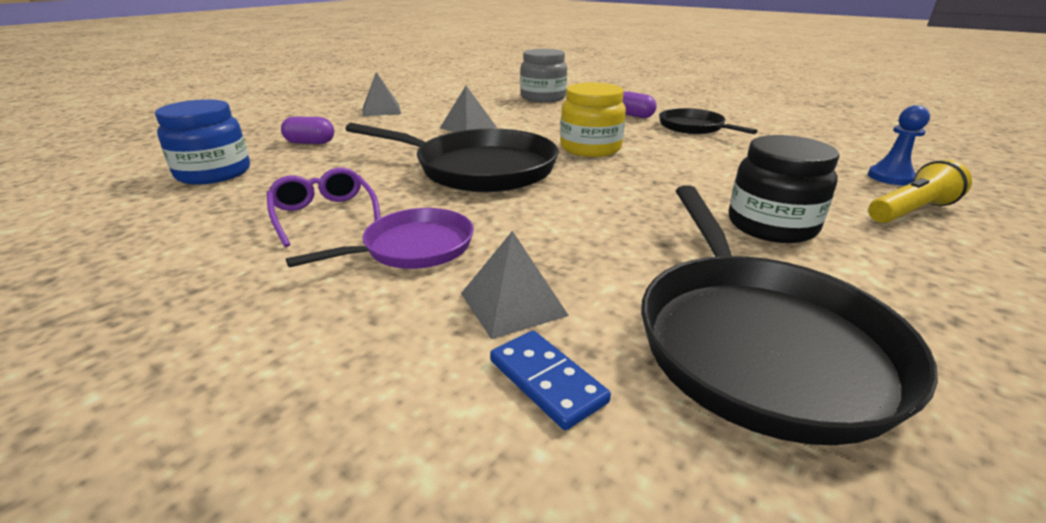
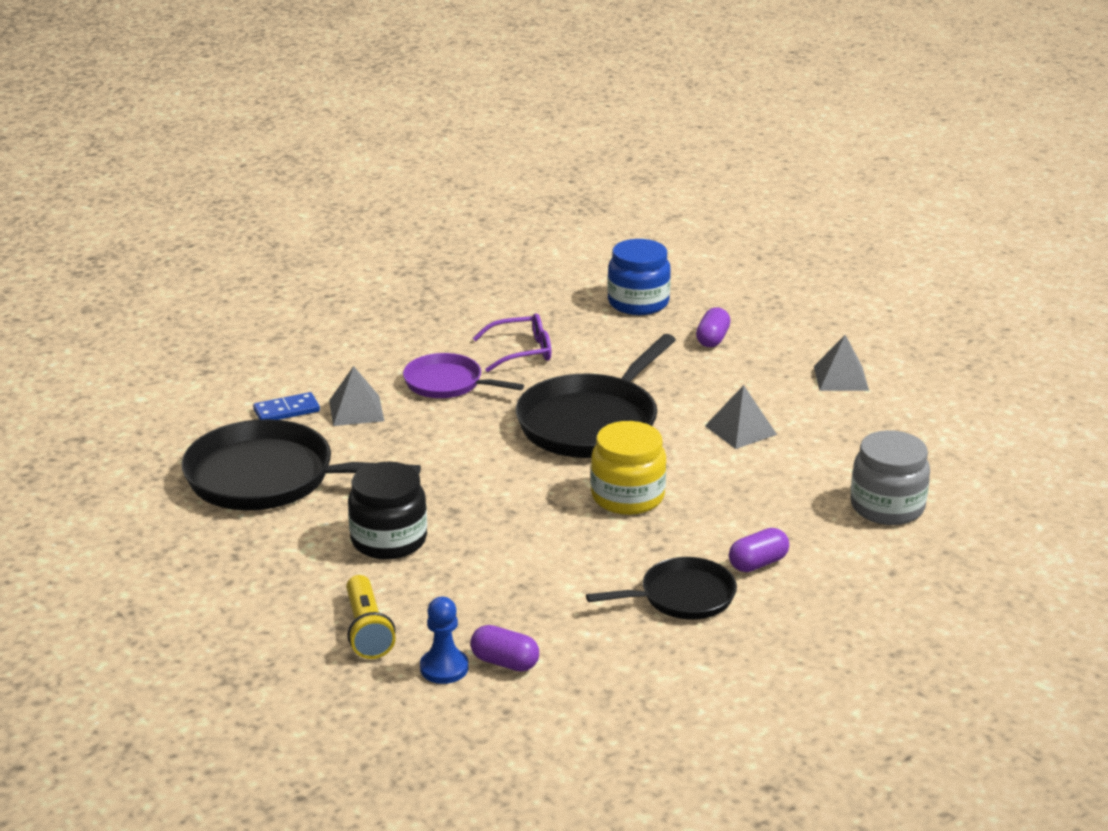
camera: 105 degrees right, 0 degrees up
purple pan [286,208,474,269] -> purple pan turned 135 degrees clockwise [403,353,524,398]
none -> purple capsule [471,625,539,672]

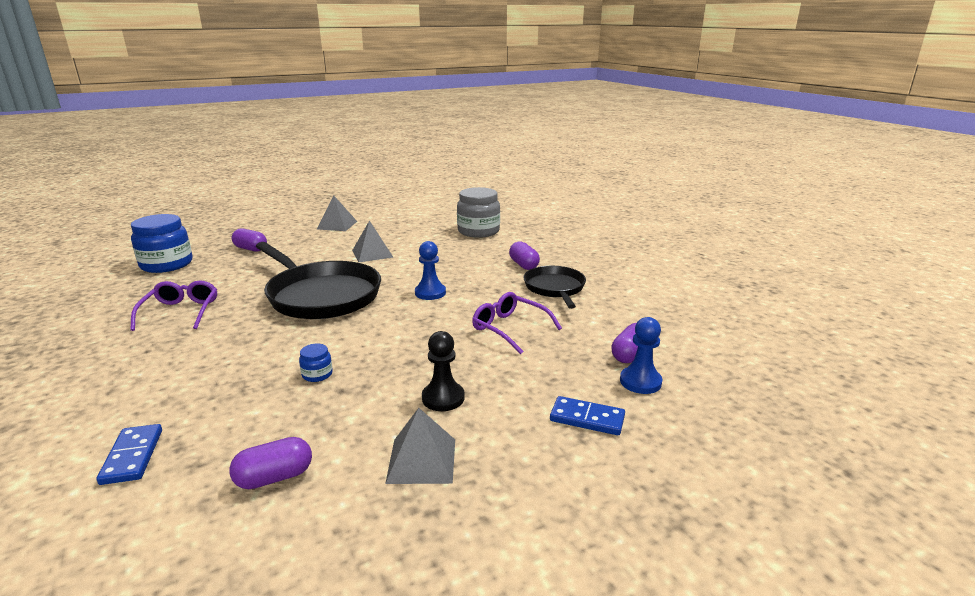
camera: 80 degrees left, 5 degrees down
black pan [182,419,421,510] -> purple capsule [229,437,312,489]
grey pyramid [329,366,384,426] -> grey pyramid moved to [385,408,455,484]
yellow flashlight [346,575,396,659] -> blue domino [550,396,625,435]
black jar [348,462,427,559] -> black pawn [422,331,465,411]
purple pan [403,353,524,398] -> none
yellow jar [591,421,666,515] -> blue pawn [415,241,446,300]
none -> blue jar [299,344,333,382]
none -> purple glasses [472,292,562,354]

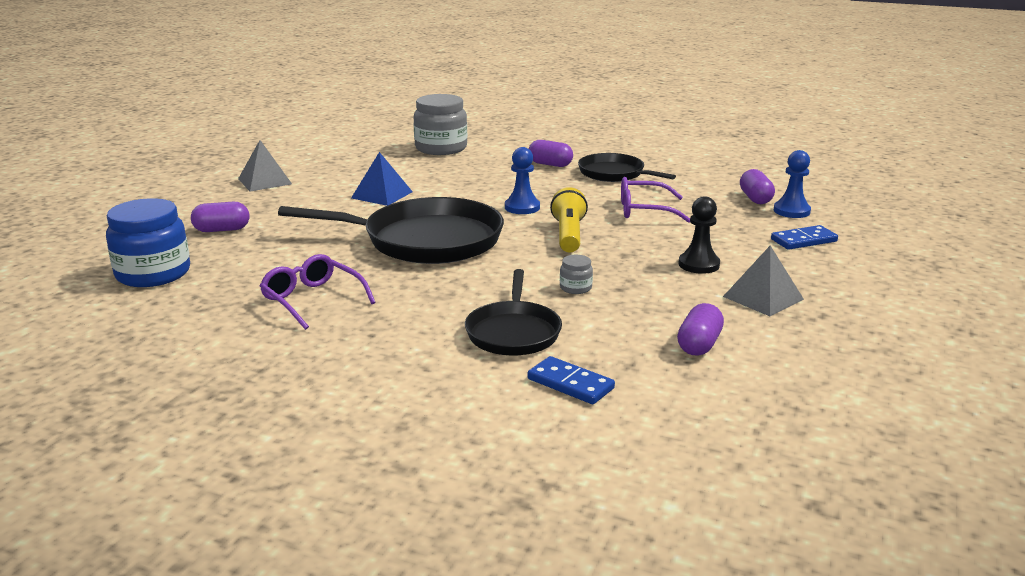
camera: 40 degrees left, 0 degrees up
blue jar [299,344,333,382] -> grey jar [560,255,593,294]
grey pyramid [352,220,394,262] -> blue pyramid [351,152,413,206]
none -> black pan [465,269,562,355]
none -> yellow flashlight [550,187,588,253]

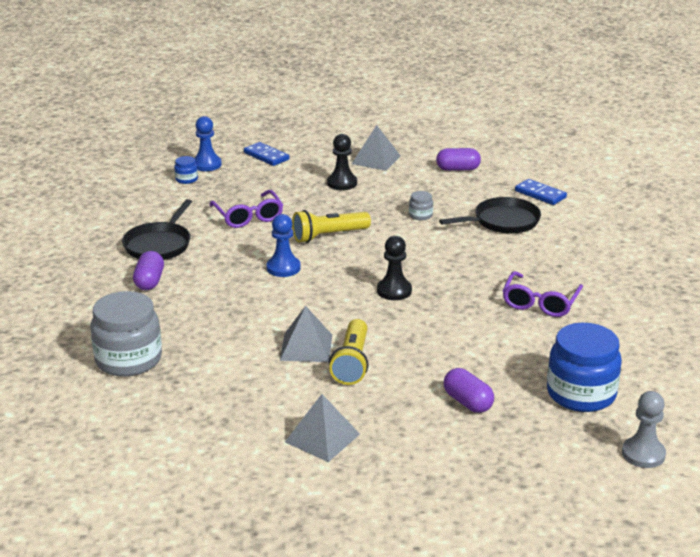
camera: 115 degrees left, 5 degrees up
black pan [278,197,504,264] -> black pawn [377,236,412,300]
blue pyramid [351,152,413,206] -> grey pyramid [280,306,332,362]
blue domino [528,356,615,404] -> blue domino turned 60 degrees counterclockwise [515,179,567,205]
purple capsule [740,169,775,204] -> blue jar [174,156,198,184]
none -> yellow flashlight [329,319,368,385]
none -> grey pawn [622,391,666,468]

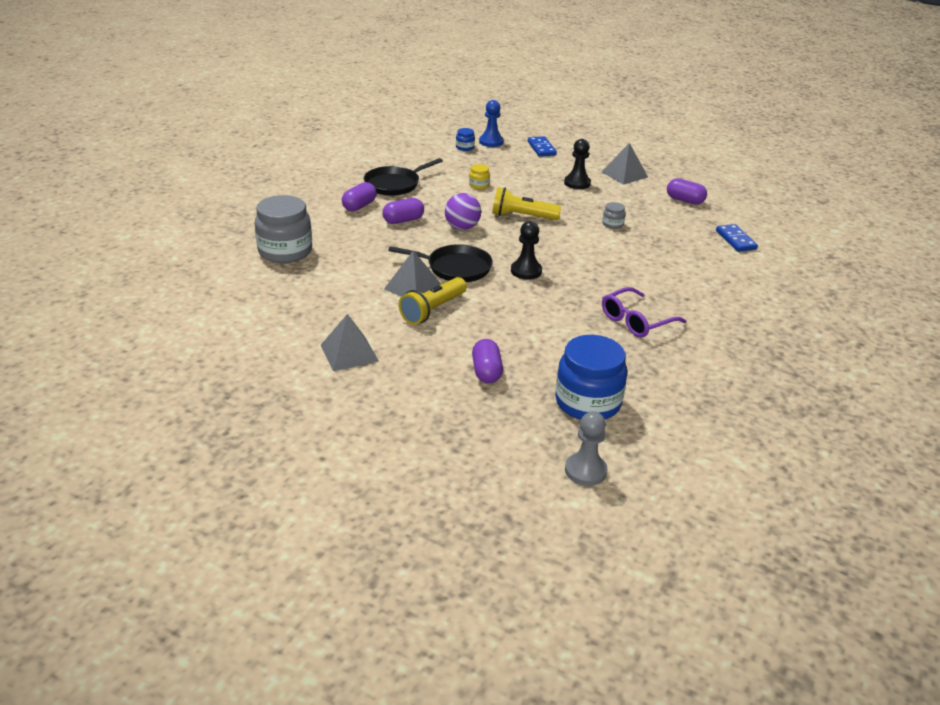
camera: 30 degrees right, 5 degrees up
purple glasses [210,190,283,228] -> yellow jar [469,164,490,189]
blue pawn [266,214,301,277] -> purple ball [445,193,481,230]
black pan [439,197,541,234] -> black pan moved to [388,244,493,282]
none -> purple capsule [382,198,424,224]

